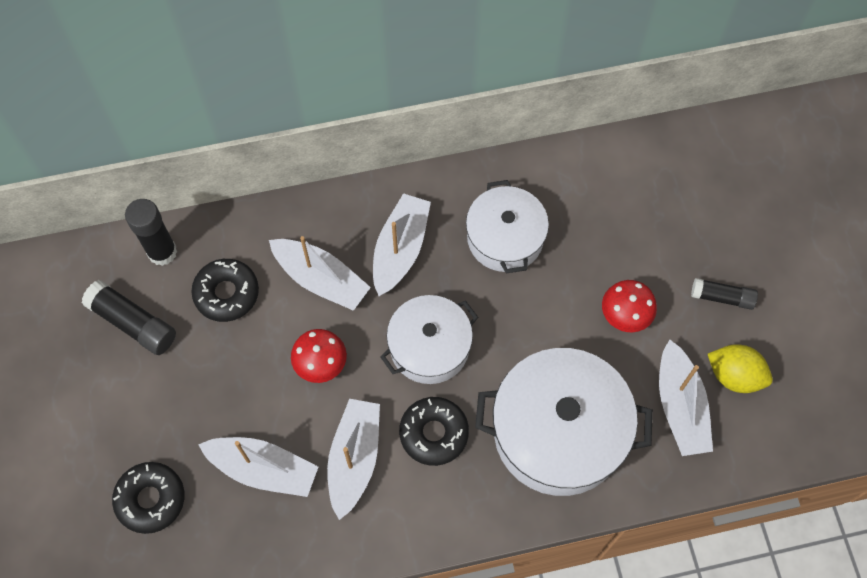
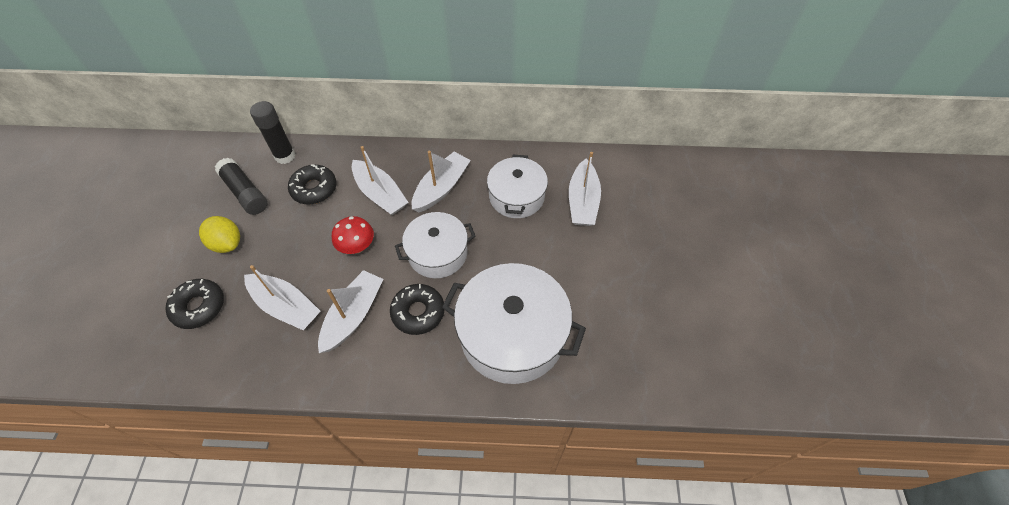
camera: 15 degrees right, 10 degrees down
red mushroom [602,280,657,332] -> none
white boat [659,340,713,456] -> white boat moved to [569,152,601,226]
black glue stick [691,278,758,310] -> none
yellow lemon [708,344,773,393] -> yellow lemon moved to [199,216,240,253]

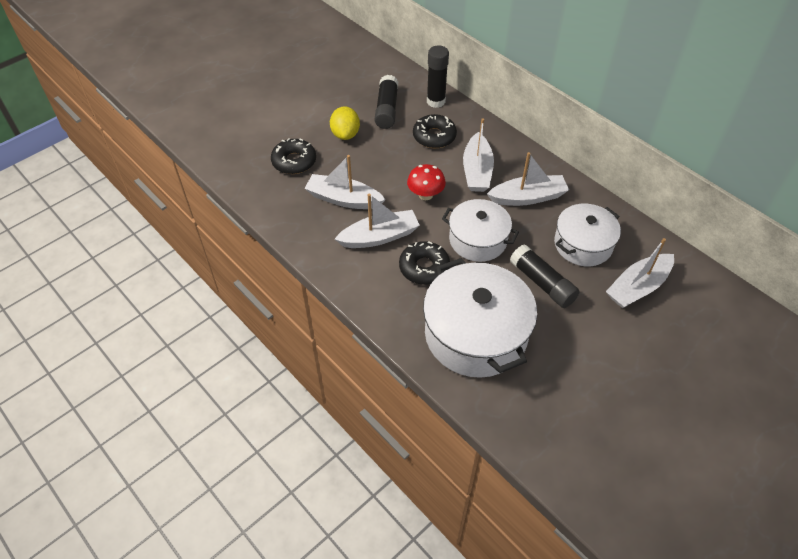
camera: 45 degrees right, 5 degrees down
white boat [244,265,321,330] -> white boat turned 120 degrees clockwise [304,155,386,209]
none -> black glue stick [510,244,580,308]

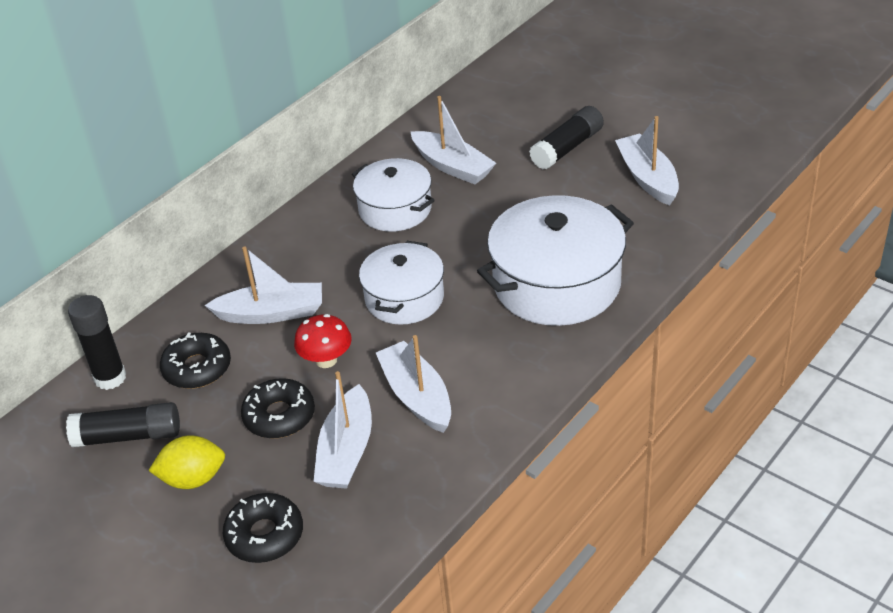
camera: 95 degrees left, 10 degrees down
black donut [399,241,450,285] -> black donut moved to [241,378,315,438]
white boat [487,152,569,206] -> white boat moved to [615,116,679,206]
black glue stick [510,244,580,308] -> black glue stick moved to [529,106,604,170]

